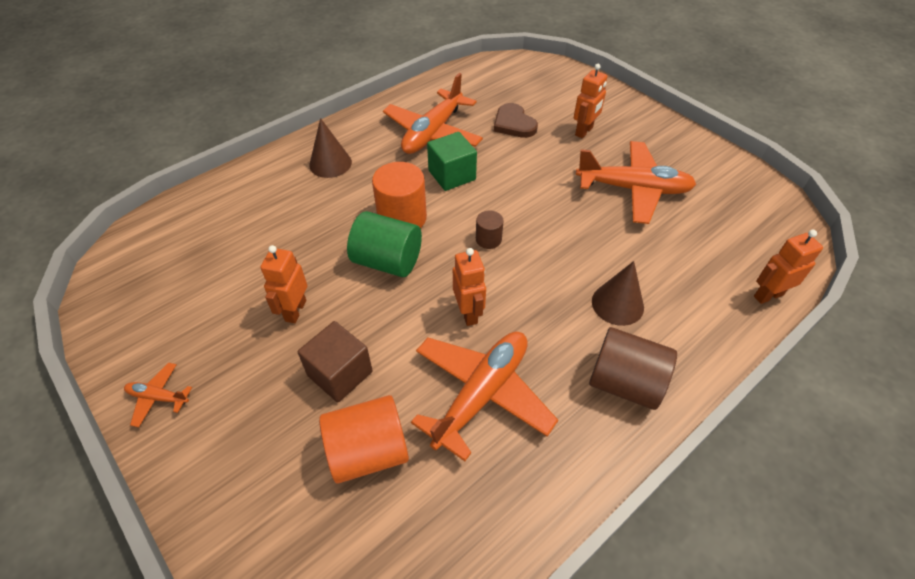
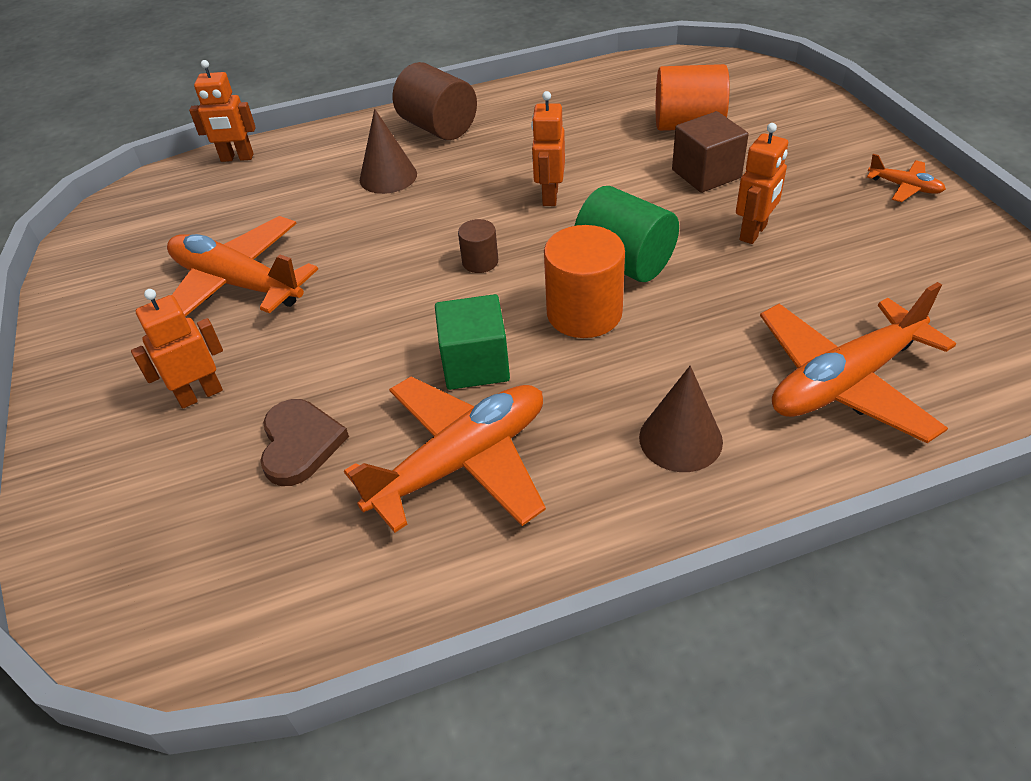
camera: 155 degrees left, 5 degrees down
orange plane [411,331,558,461] -> orange plane moved to [760,282,956,443]

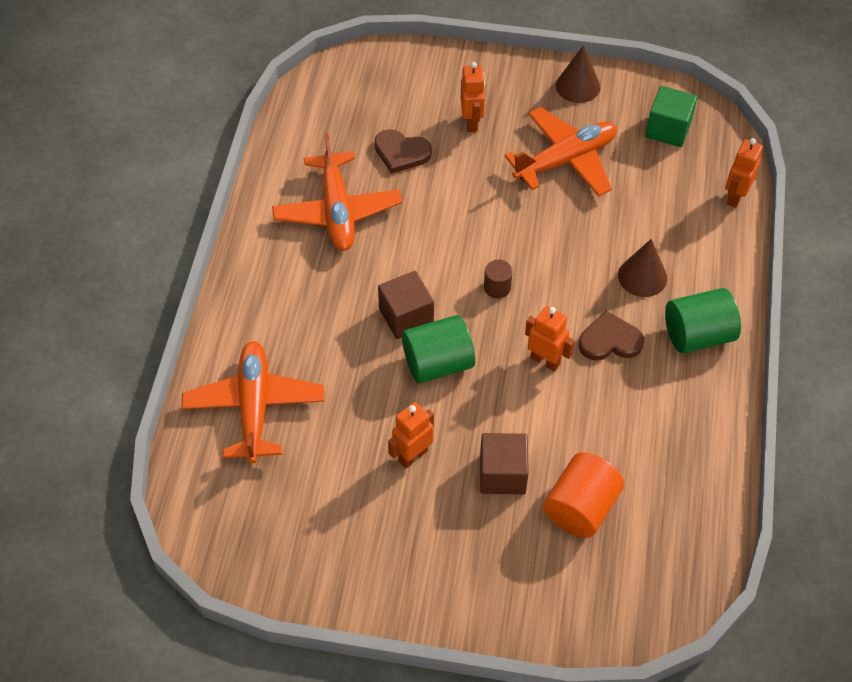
camera: 115 degrees right, 10 degrees up
brown cylinder [393,62,477,140] -> green cylinder [665,288,741,353]
green cube [435,294,510,390] -> green cube moved to [645,86,697,147]
orange cylinder [544,225,625,338] -> brown cube [378,271,434,339]
brown cone [639,366,723,472] -> brown cone moved to [556,45,600,103]
orange robot [736,123,788,244] -> orange robot turned 75 degrees clockwise [388,402,434,468]
orange plane [867,154,946,202] -> none
none -> brown heart [579,311,644,361]

